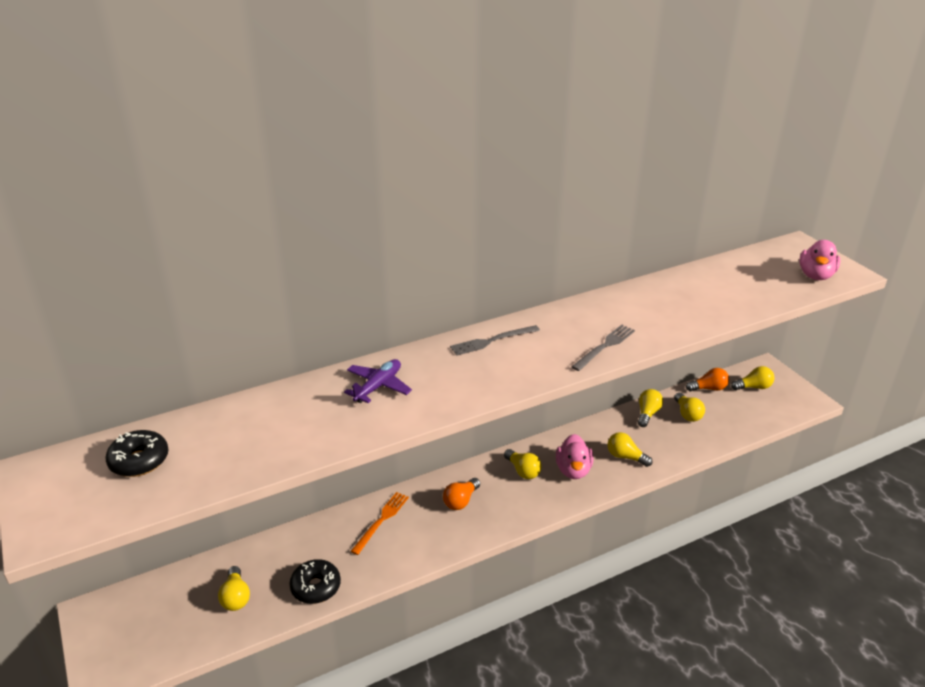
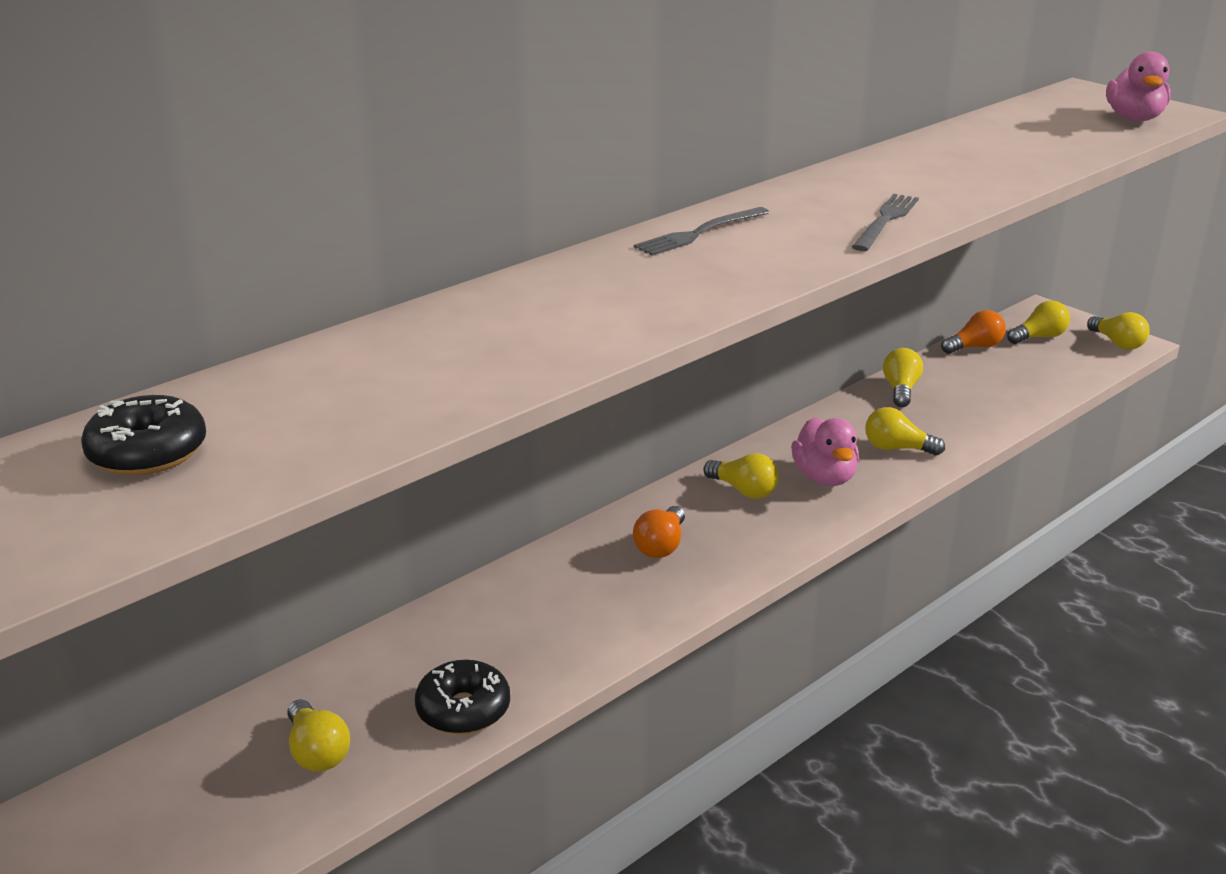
camera: 15 degrees left, 5 degrees down
purple plane [344,359,412,403] -> none
orange fork [351,492,409,555] -> none
yellow light bulb [674,393,705,422] -> yellow light bulb moved to [1087,312,1150,350]

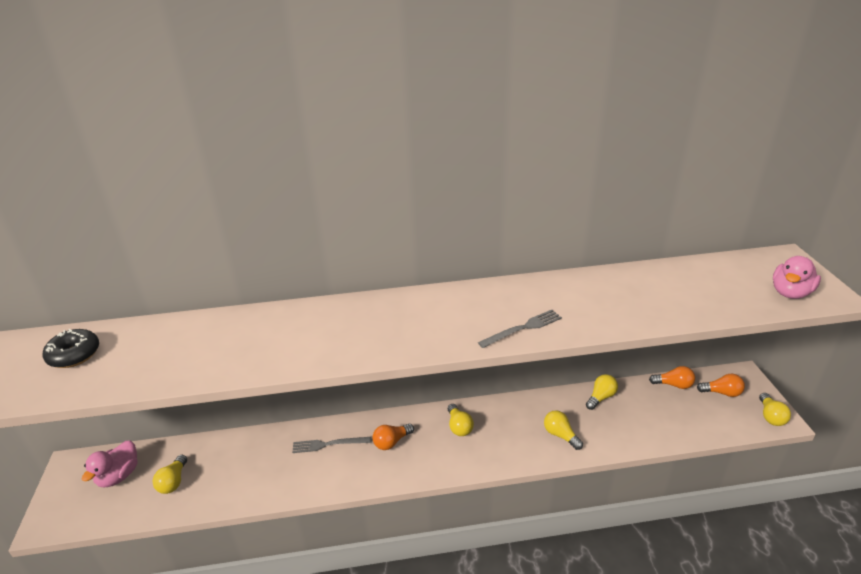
camera: 35 degrees right, 5 degrees up
black donut [415,660,510,734] -> none
grey fork [634,207,770,256] -> grey fork moved to [292,437,371,453]
pink duck [791,417,859,486] -> pink duck moved to [82,440,137,487]
yellow light bulb [1007,300,1070,344] -> orange light bulb [697,374,745,397]

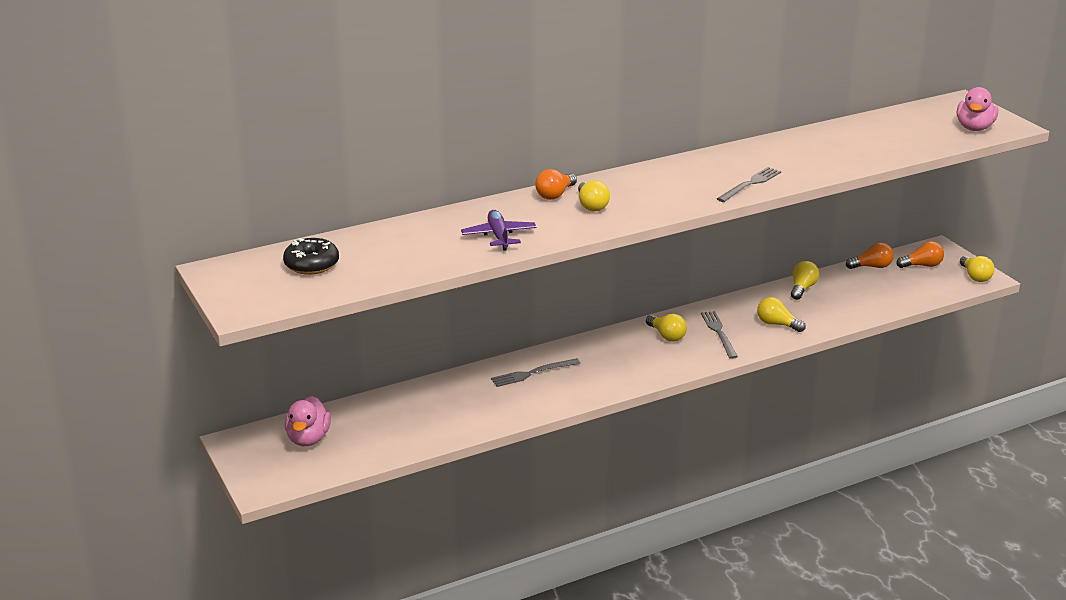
camera: 20 degrees left, 5 degrees down
yellow light bulb [153,455,187,494] -> yellow light bulb moved to [578,181,610,212]
orange light bulb [373,424,414,450] -> orange light bulb moved to [535,169,577,200]
none -> purple plane [461,210,537,251]
none -> grey fork [701,311,738,359]

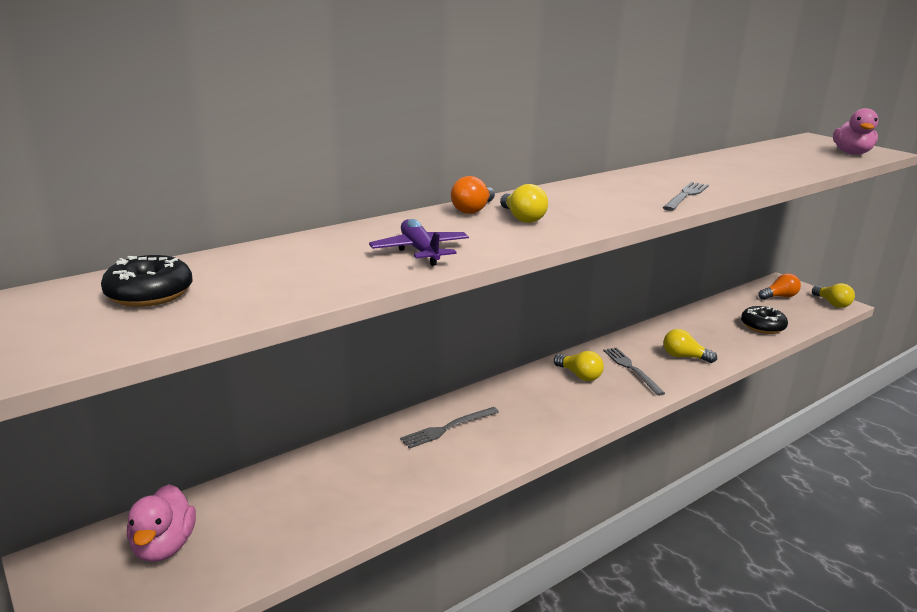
camera: 10 degrees left, 5 degrees down
yellow light bulb [791,261,819,300] -> none
orange light bulb [846,242,894,269] -> none
none -> black donut [741,306,788,334]

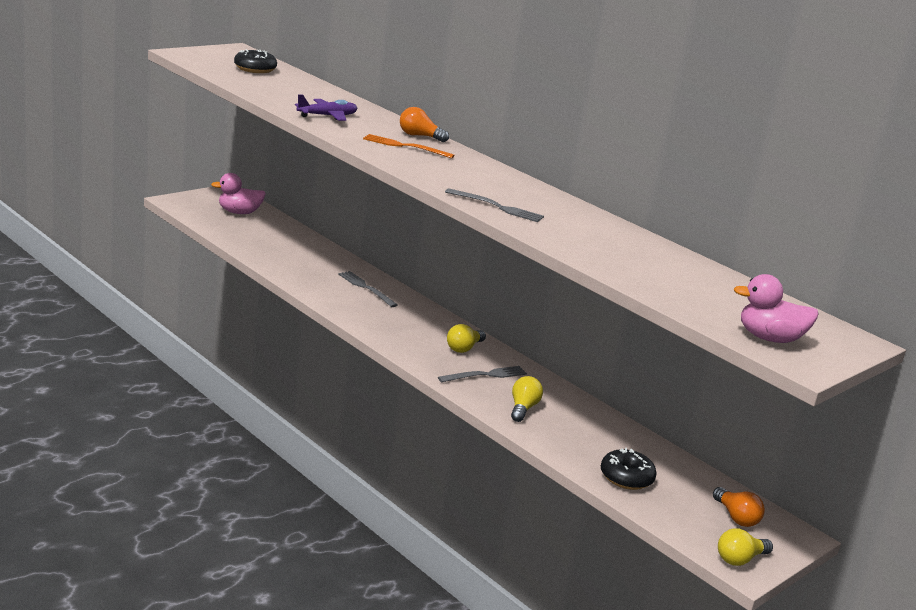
camera: 80 degrees right, 0 degrees up
yellow light bulb [500,184,548,223] -> orange fork [363,134,455,159]

